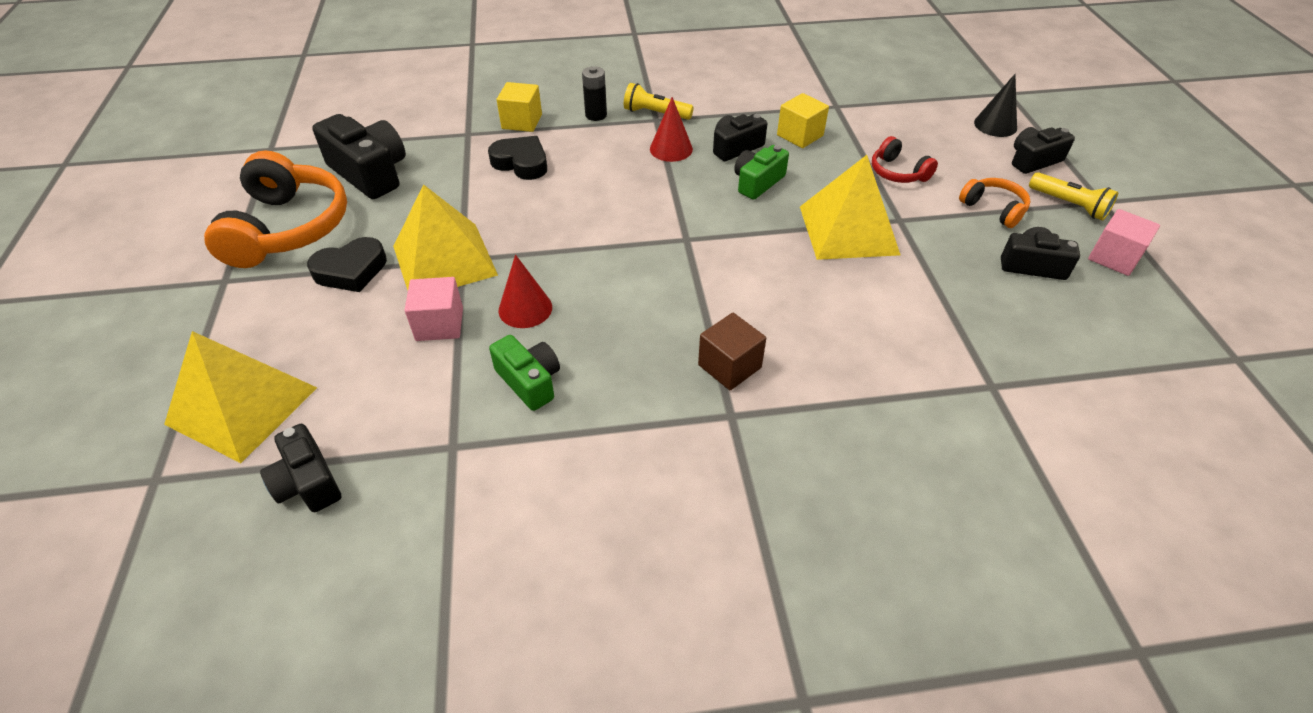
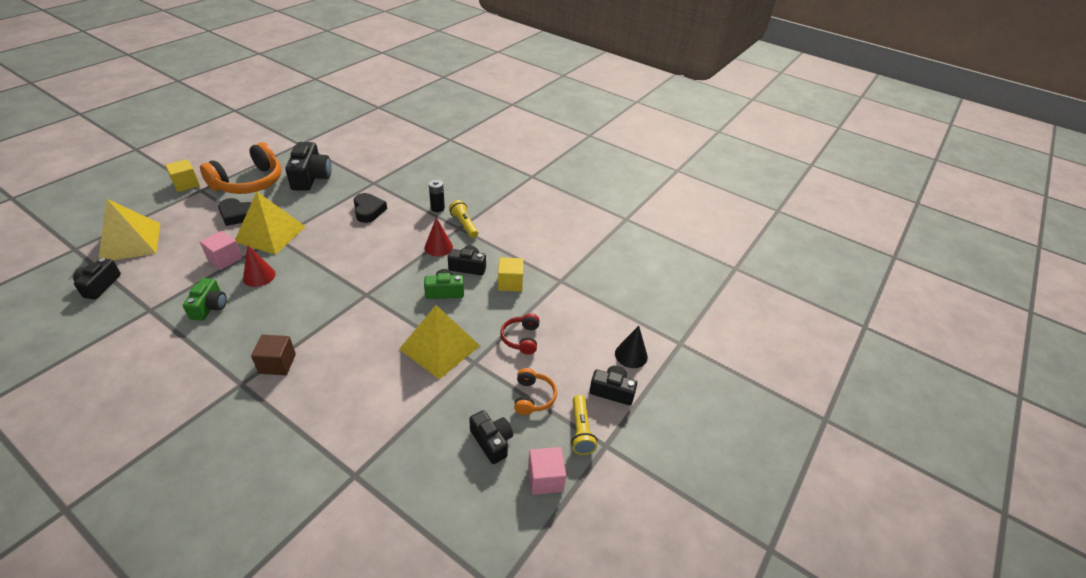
camera: 40 degrees right, 5 degrees down
yellow cube [497,82,542,132] -> yellow cube moved to [165,159,200,192]

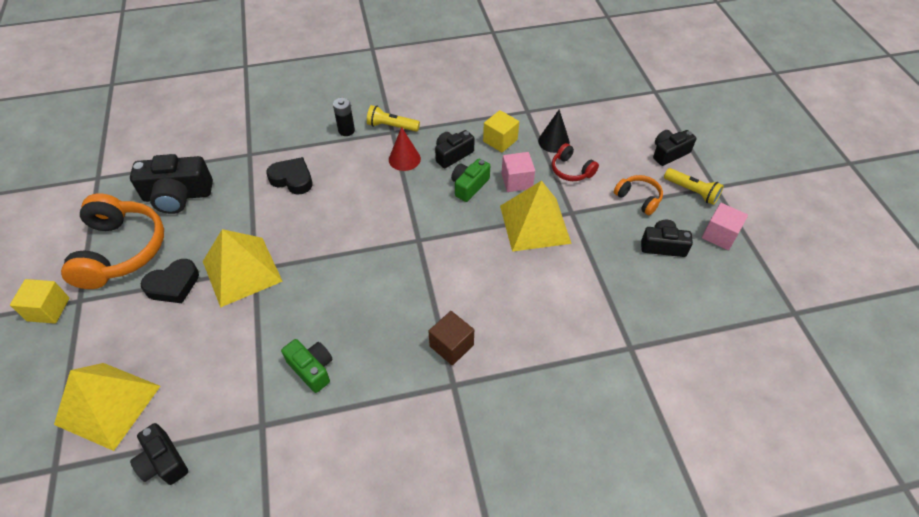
camera: 45 degrees left, 10 degrees up
pink cube [200,231,242,270] -> pink cube moved to [501,152,535,192]
red cone [243,246,276,287] -> none
black camera [285,142,331,191] -> black camera turned 135 degrees clockwise [130,154,213,214]
black cone [615,326,648,368] -> black cone moved to [538,109,570,153]

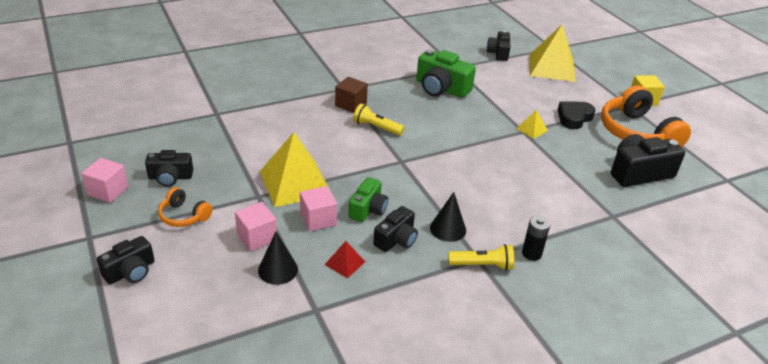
camera: 165 degrees right, 15 degrees down
black camera [130,423,188,485] -> black camera turned 120 degrees counterclockwise [487,31,510,61]
yellow pyramid [203,229,283,308] -> yellow pyramid [516,109,548,139], size x0.44
black heart [266,157,313,195] -> none
green camera [281,339,333,393] -> green camera [416,49,476,98], size x1.61
red cone [389,127,421,171] -> black cone [430,192,466,242]
yellow cube [483,110,519,153] -> red pyramid [325,241,365,278]
red headphones [552,143,599,181] -> pink cube [235,202,277,251]
yellow flashlight [664,168,724,205] -> yellow flashlight moved to [353,104,405,136]

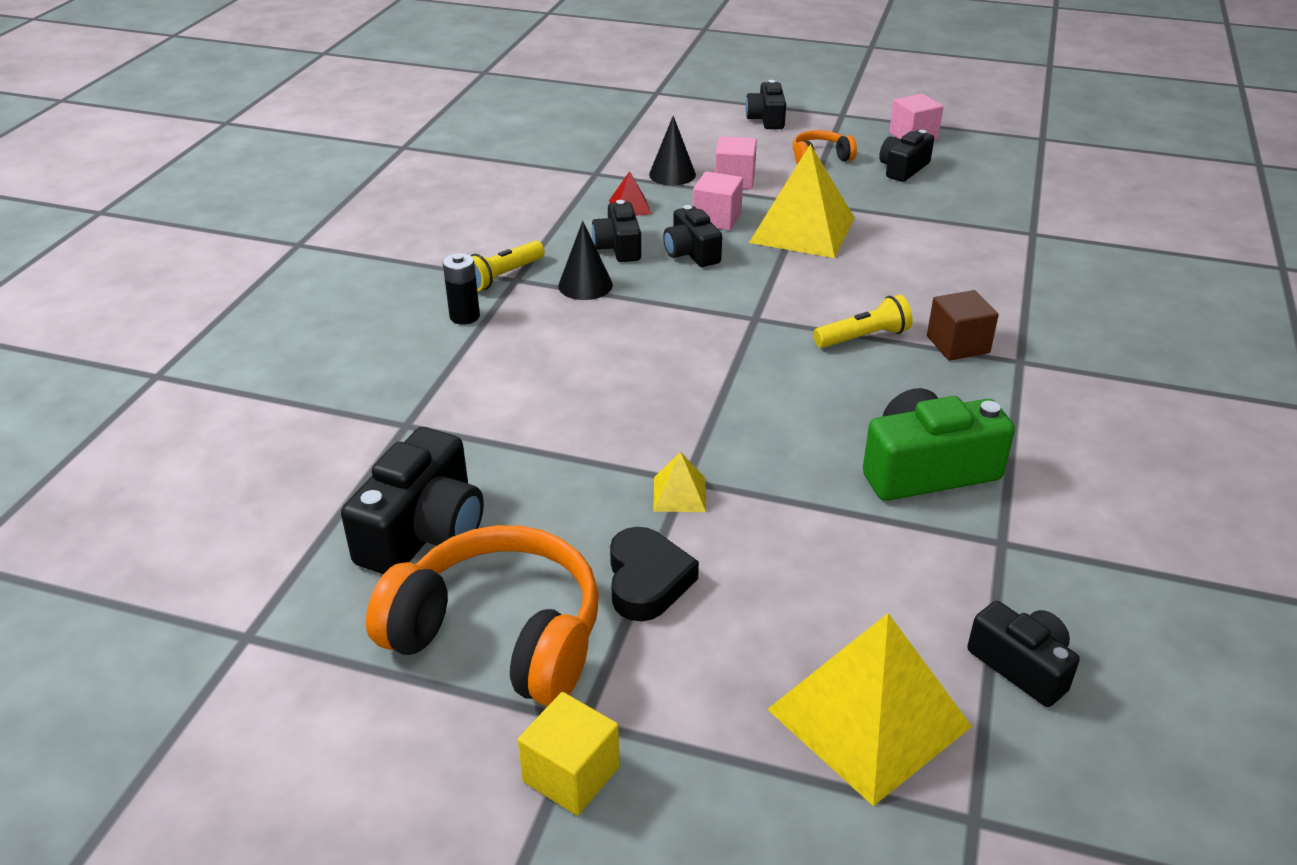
camera: 135 degrees right, 0 degrees up
green camera [349,177,388,222] -> black camera [663,205,722,267]

